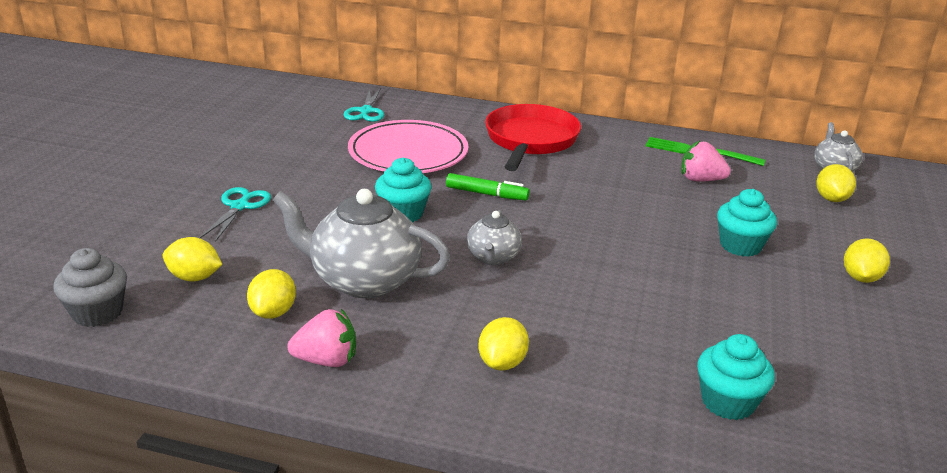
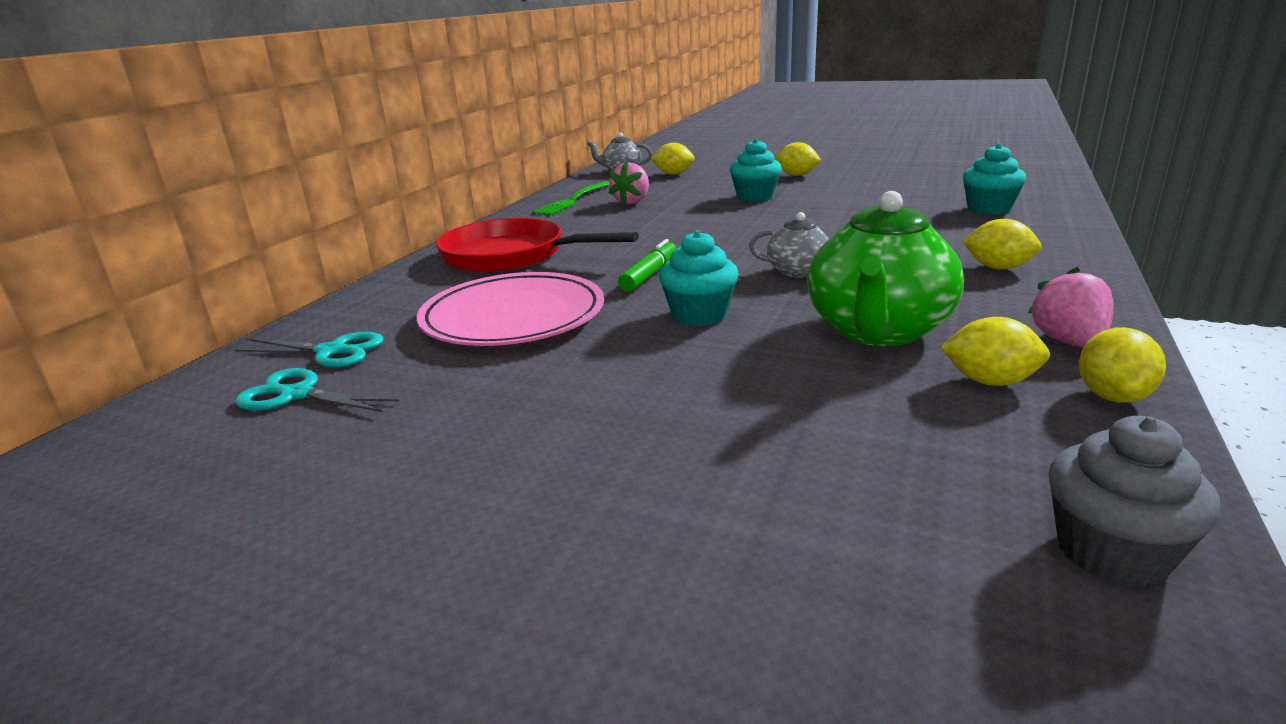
camera: 80 degrees left, 5 degrees down
yellow lemon [163,237,223,282] -> yellow lemon moved to [1079,327,1166,403]
turquoise scissors [200,187,271,242] -> turquoise scissors moved to [235,368,399,412]
grey teapot [273,189,450,298] -> green teapot [807,191,964,346]

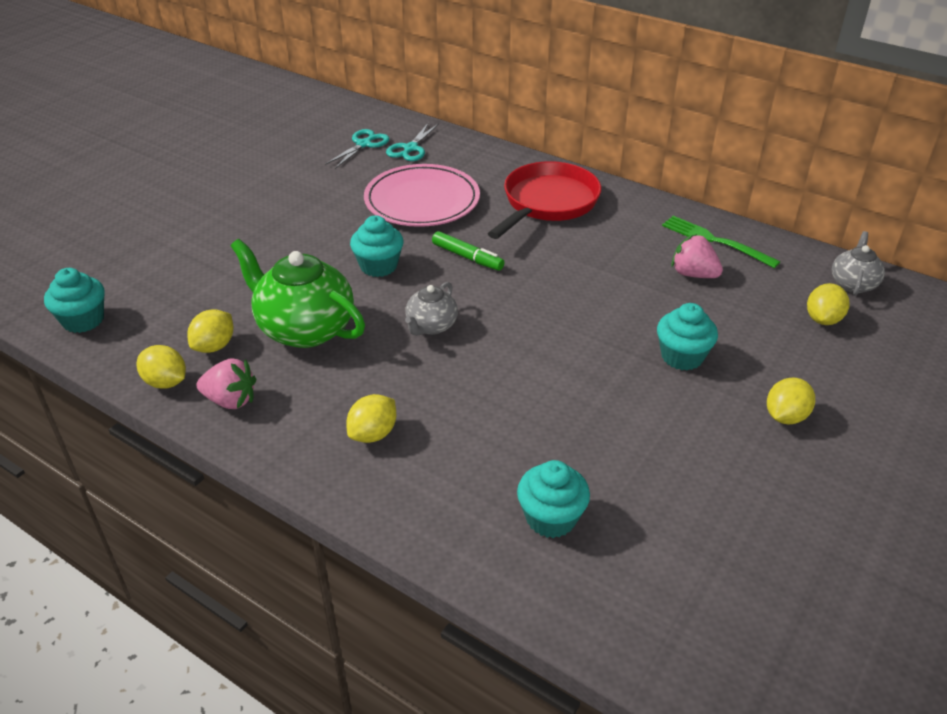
camera: 100 degrees right, 15 degrees up
grey cupcake [1048,416,1221,587] -> turquoise cupcake [44,268,105,333]

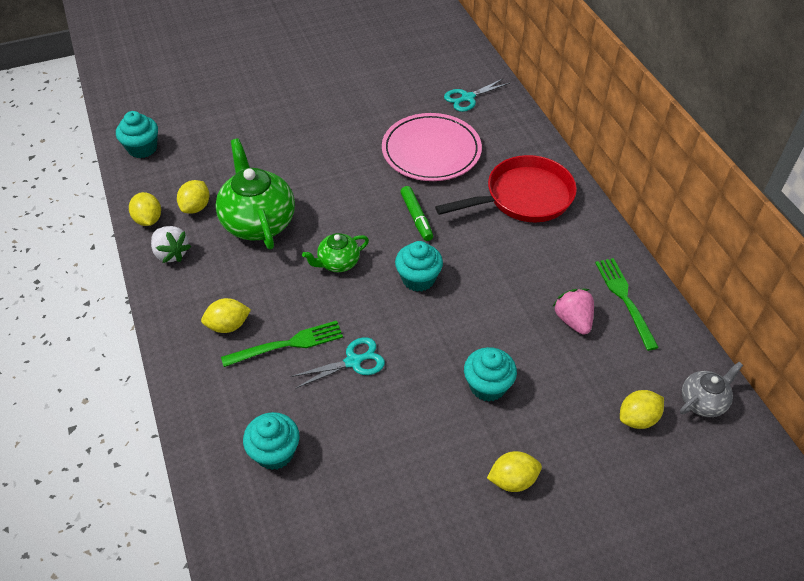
camera: 35 degrees right, 10 degrees up
yellow lemon [187,309,233,353] -> yellow lemon turned 45 degrees counterclockwise [177,180,209,214]
pink strawberry [196,358,256,409] -> white strawberry [151,226,191,263]
turquoise scissors [325,129,389,169] -> turquoise scissors moved to [291,337,385,389]
turquoise cupcake [350,216,404,277] -> turquoise cupcake moved to [395,241,443,292]
grey teapot [405,282,458,336] -> green teapot [302,233,369,272]
none -> green fork [221,321,343,367]

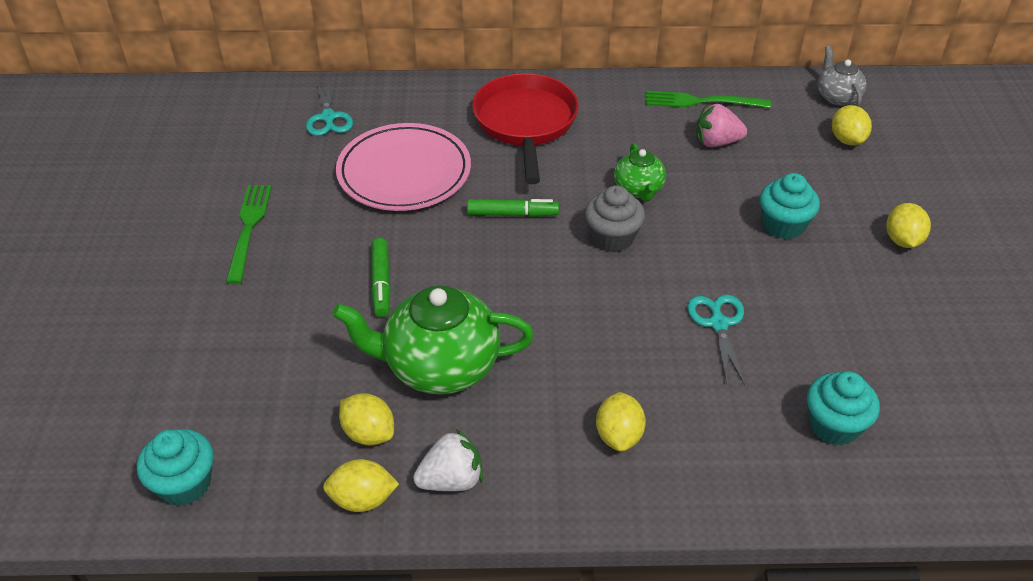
camera: 70 degrees left, 5 degrees down
green fork [221,321,343,367] -> green fork moved to [226,185,272,284]
green teapot [302,233,369,272] -> green teapot moved to [614,143,666,202]
turquoise cupcake [395,241,443,292] -> grey cupcake [585,185,645,252]
none -> green marker [371,238,391,317]

